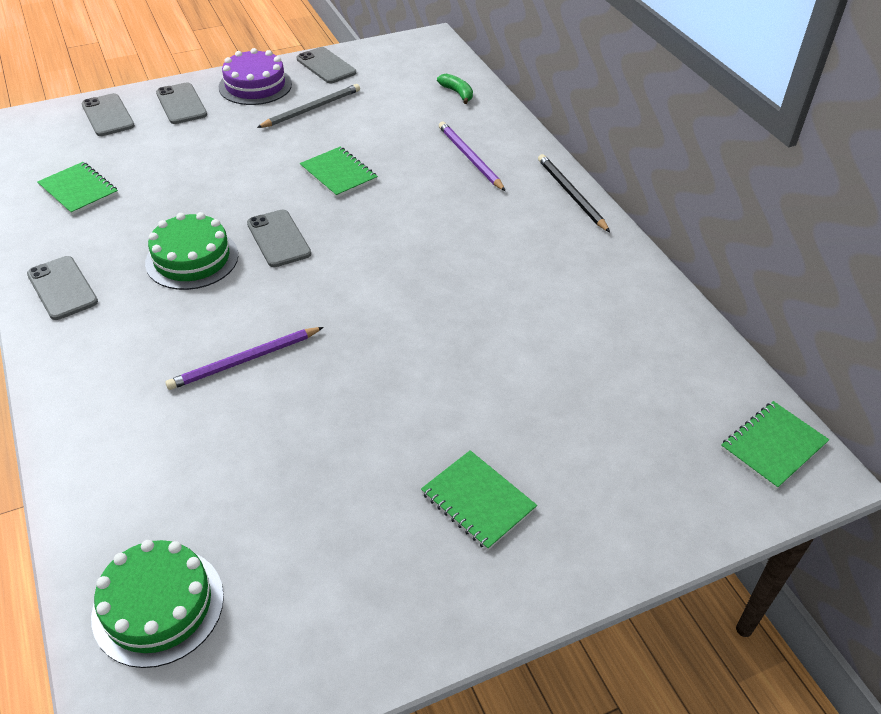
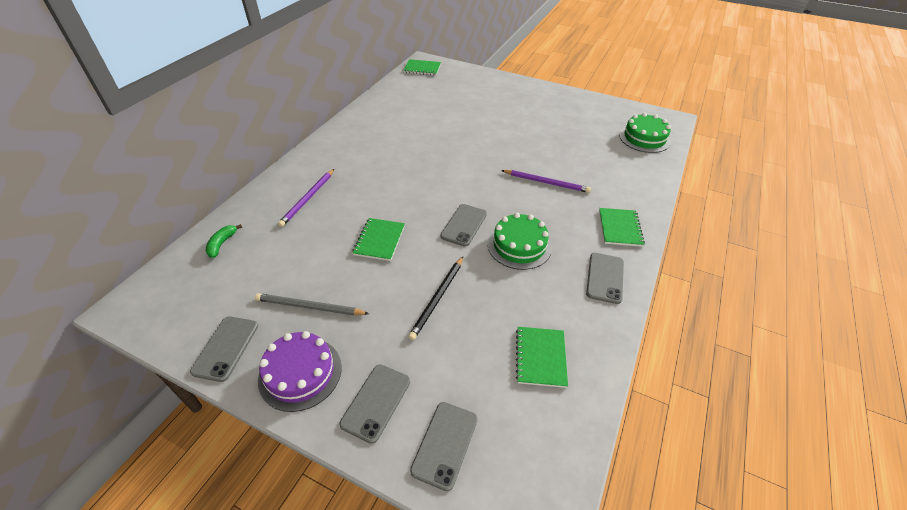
camera: 130 degrees left, 0 degrees up
green notebook [421,450,537,551] -> green notebook moved to [599,208,645,247]
black pencil [538,154,610,232] -> black pencil moved to [408,257,463,340]

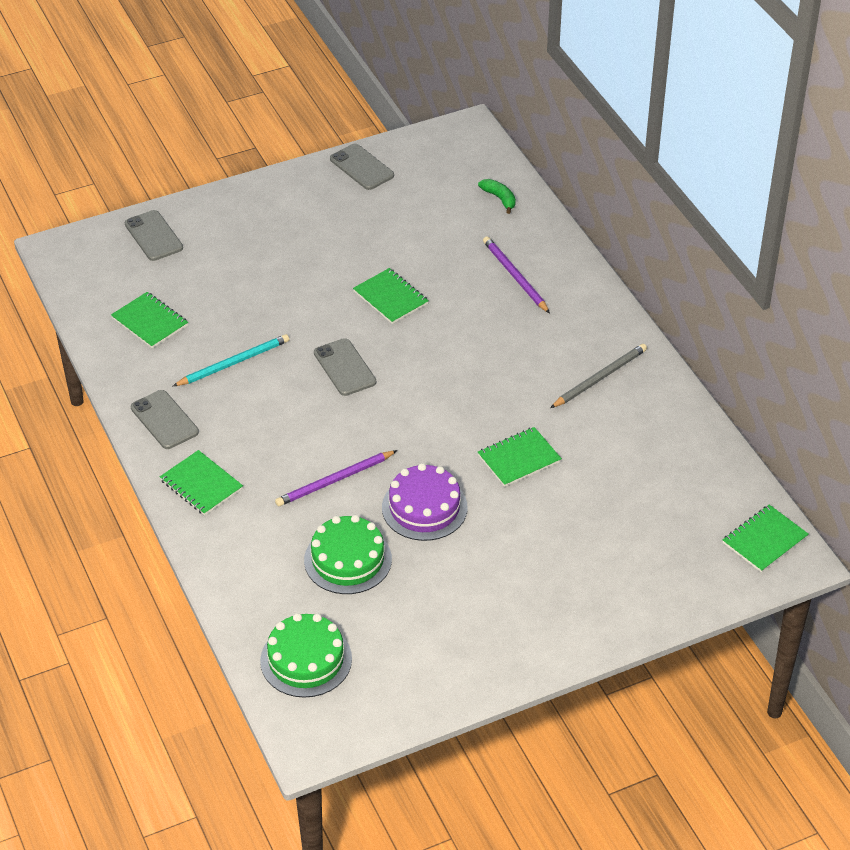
camera: 130 degrees right, 0 degrees up
grey pencil [255,293,369,315] -> grey pencil moved to [550,344,647,408]
purple cake [258,331,342,412] -> purple cake moved to [382,463,468,541]
grey phone [339,364,410,444] -> none
black pencil [408,257,463,340] -> none
green cake [488,213,552,270] -> green cake moved to [304,515,392,594]
none -> turquoise pencil [173,334,289,386]
none -> green notebook [478,427,562,487]

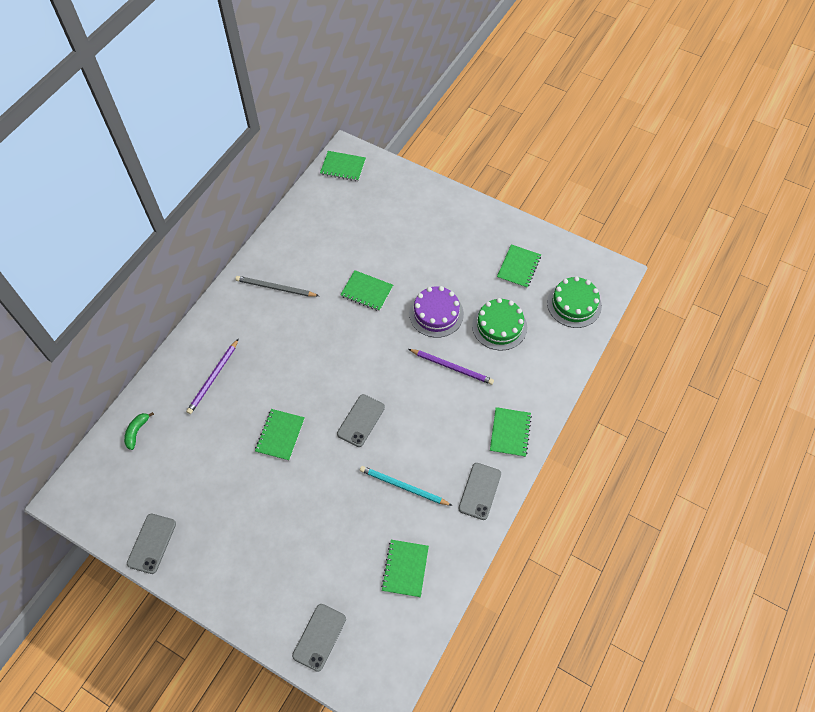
camera: 125 degrees left, 15 degrees up
none -> green notebook [497,244,541,288]

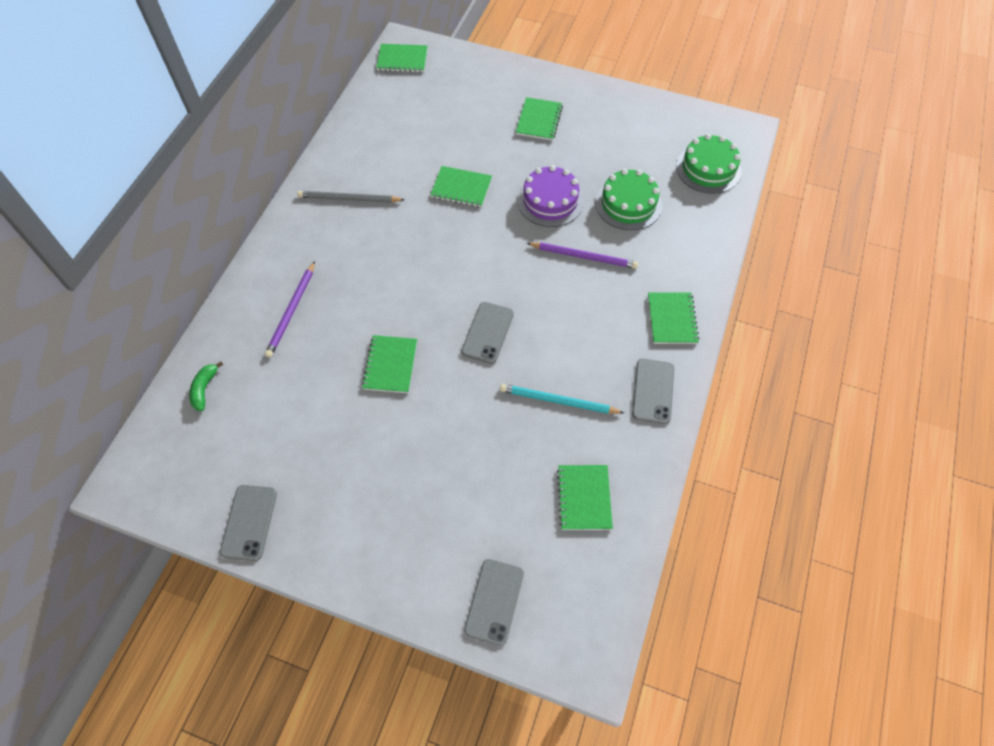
camera: 10 degrees left, 0 degrees up
green notebook [497,244,541,288] -> green notebook moved to [516,97,563,141]

